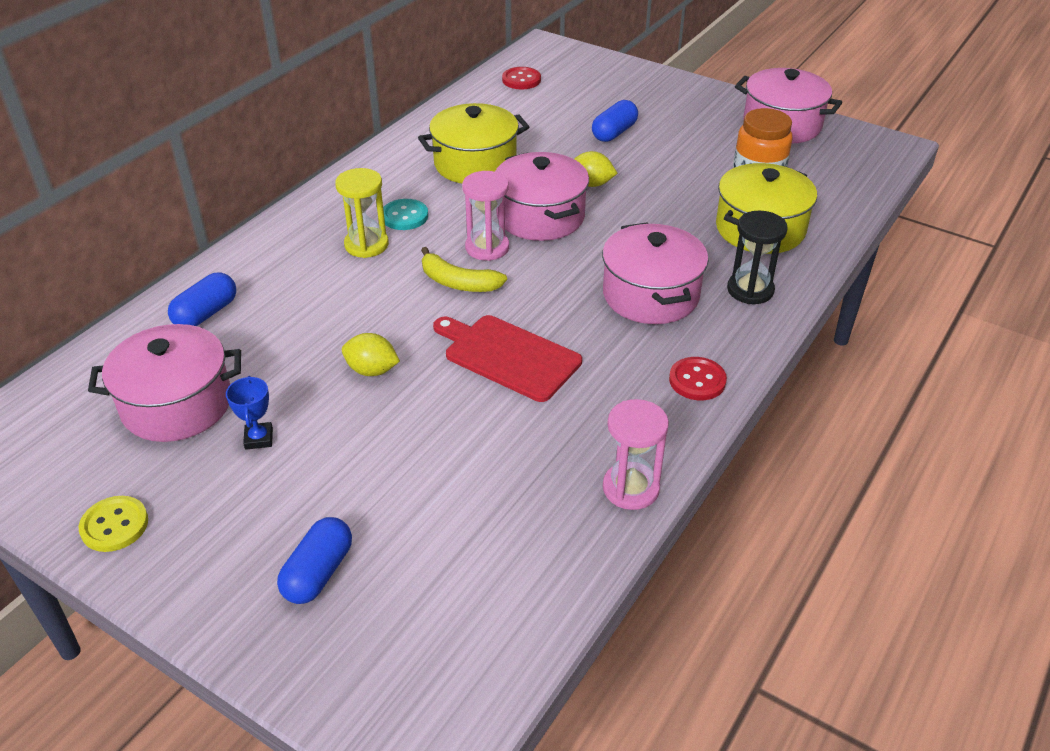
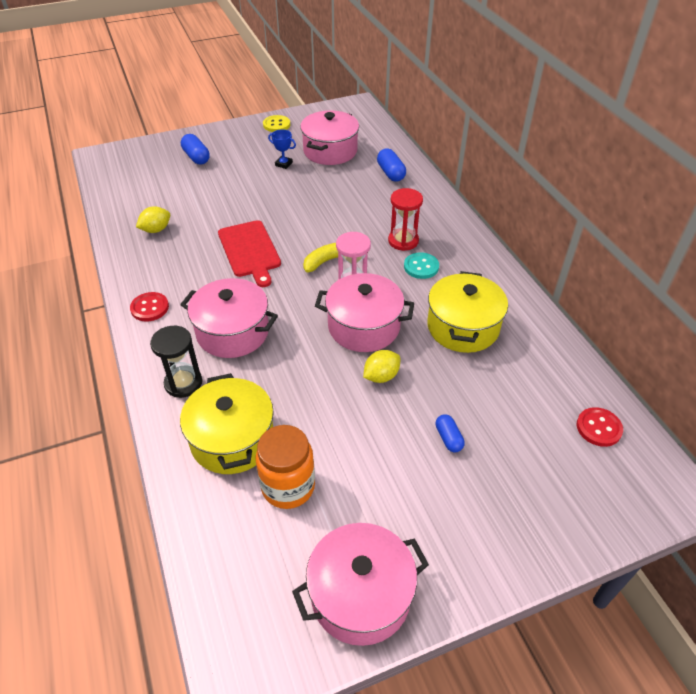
camera: 125 degrees right, 5 degrees up
yellow hourglass [335,168,389,258] -> red hourglass [388,188,423,251]
yellow lemon [342,333,400,376] -> yellow lemon moved to [136,206,170,233]
red cutting board [433,315,582,402] -> red cutting board turned 90 degrees clockwise [218,220,281,287]
blue capsule [592,100,638,142] -> blue capsule [436,414,465,453], size x0.66
pink hourglass [603,399,669,510] -> none

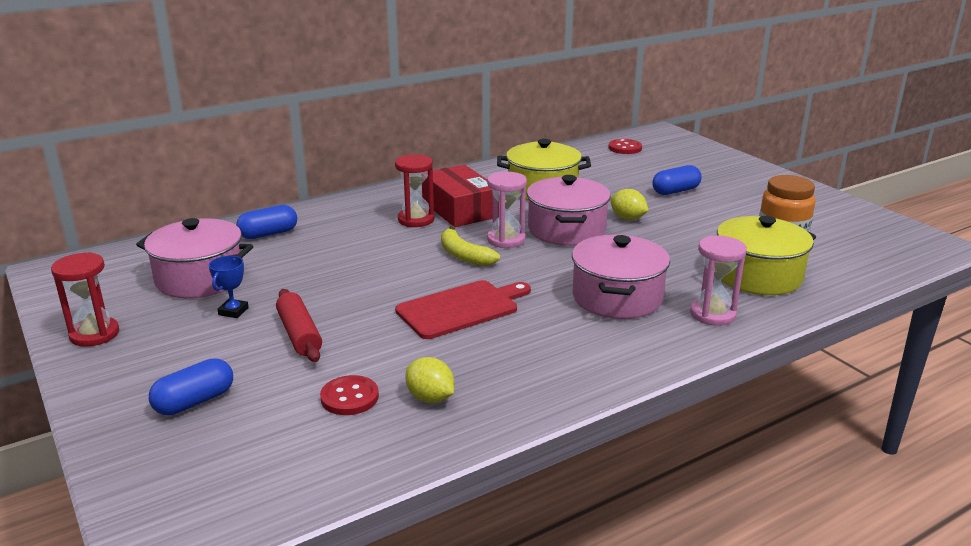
camera: 100 degrees left, 20 degrees down
red button [130,292,169,322] -> red button moved to [320,375,379,415]
black hourglass [150,326,202,398] -> pink hourglass [690,236,747,326]
yellow button [263,115,290,132] -> red hourglass [51,252,119,347]
pink pot [292,523,429,646] -> none
turquoise button [404,252,439,279] -> red box [422,164,499,227]
blue capsule [436,414,465,453] -> blue capsule [652,165,702,195], size x1.52
none -> red rolling pin [276,289,322,362]

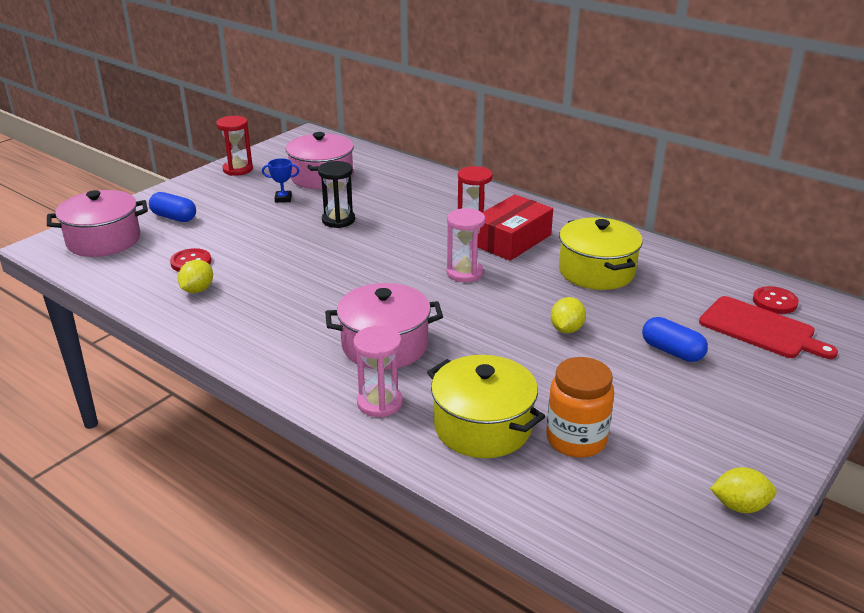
camera: 70 degrees right, 5 degrees up
blue capsule [236,205,297,239] -> none
red rolling pin [276,289,322,362] -> none
red cutting board [395,280,531,339] -> red cutting board moved to [699,296,838,359]
yellow banana [441,226,500,266] -> none
pink pot [527,175,611,246] -> pink pot moved to [47,190,148,257]
none -> black hourglass [318,161,355,228]
none -> yellow lemon [710,467,777,513]

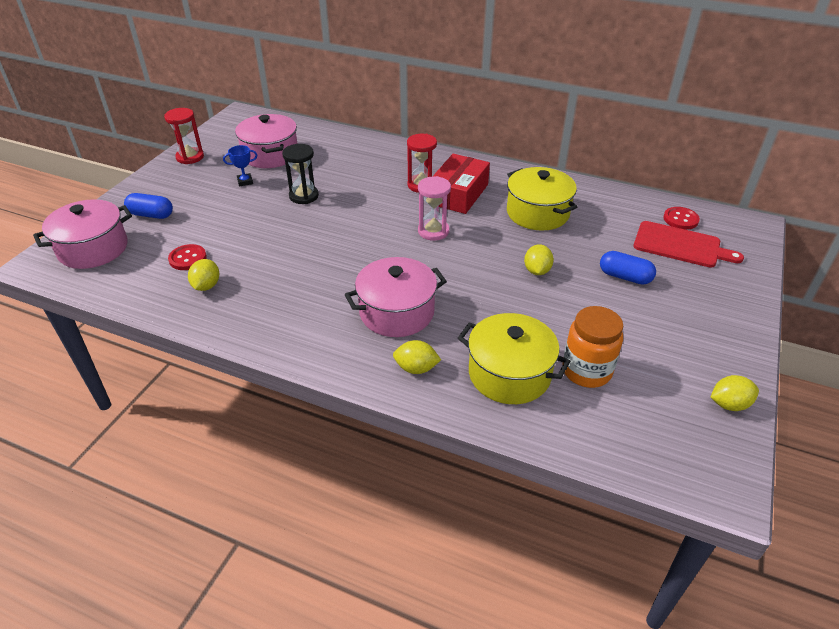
camera: 15 degrees left, 10 degrees up
pink hourglass [353,326,403,417] -> yellow lemon [393,340,441,374]

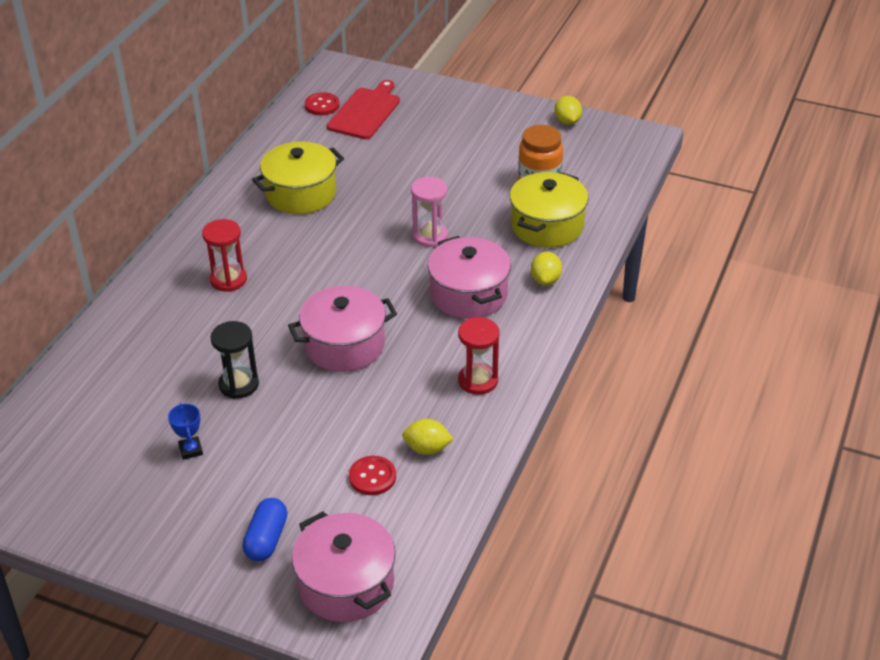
camera: 90 degrees left, 0 degrees up
red hourglass [164,108,204,164] -> red hourglass moved to [458,317,500,395]
pink pot [235,114,297,168] -> pink pot moved to [288,286,397,372]
pink hourglass [418,176,451,241] -> pink hourglass moved to [411,177,448,247]
red box [432,154,490,214] -> none
yellow lemon [524,244,554,275] -> none
blue capsule [600,251,656,284] -> none

